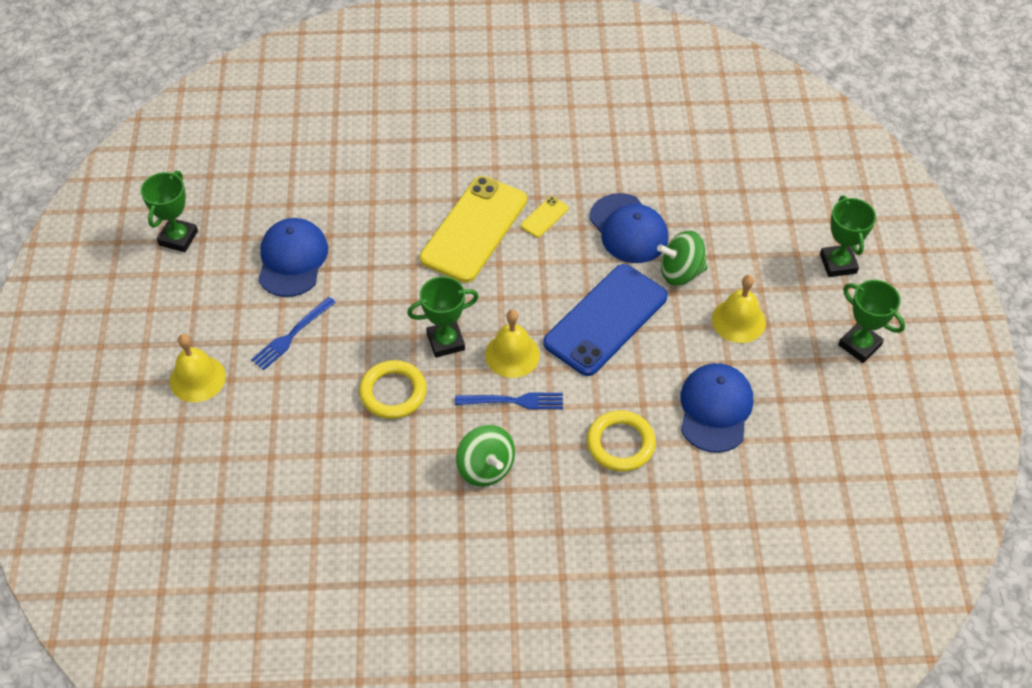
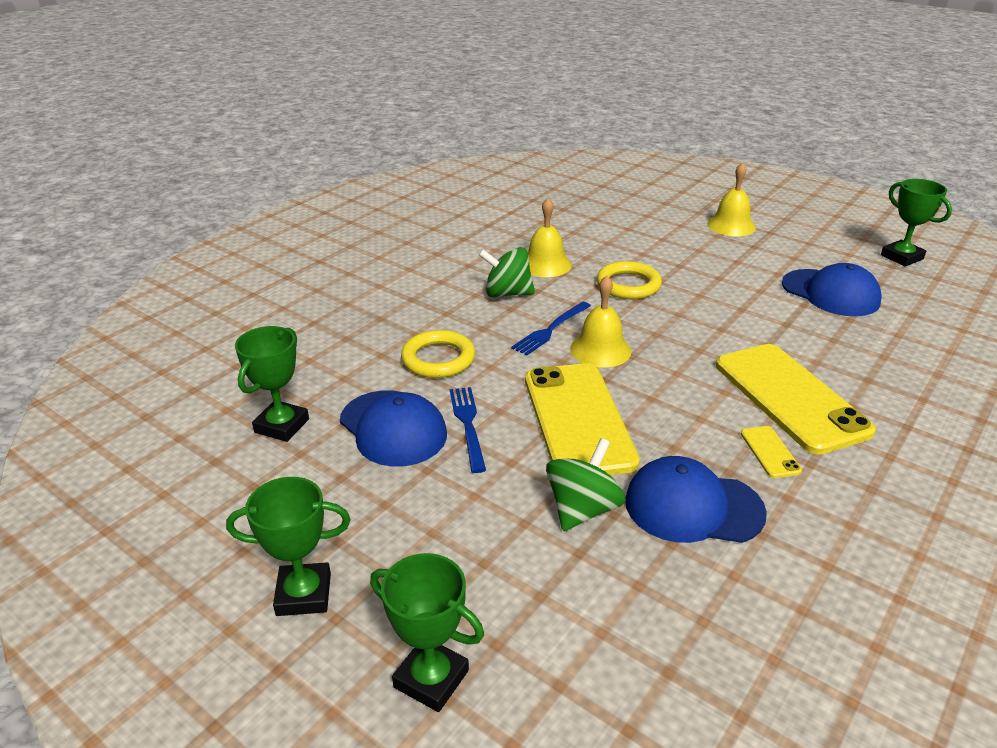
camera: 130 degrees right, 20 degrees down
blue fork [251,297,336,370] -> blue fork moved to [450,387,486,473]
green trophy [407,276,479,358] -> green trophy moved to [235,326,309,442]
blue phone [543,264,668,376] -> yellow phone [525,363,640,475]
yellow bell [712,275,766,343] -> yellow bell moved to [528,198,572,277]

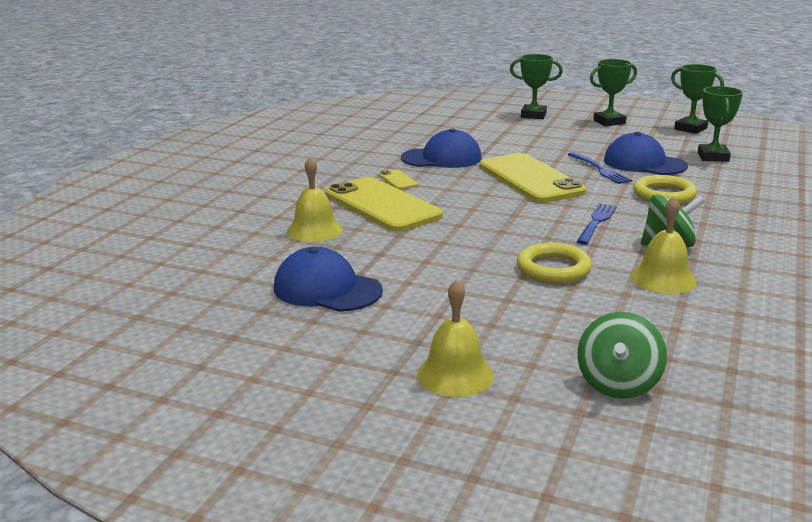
camera: 165 degrees right, 10 degrees down
green spinning top [546,438,626,531] -> green spinning top moved to [577,312,667,399]
yellow bell [570,276,631,368] -> yellow bell moved to [287,157,343,242]
green trophy [881,179,952,267] -> green trophy moved to [671,64,724,134]

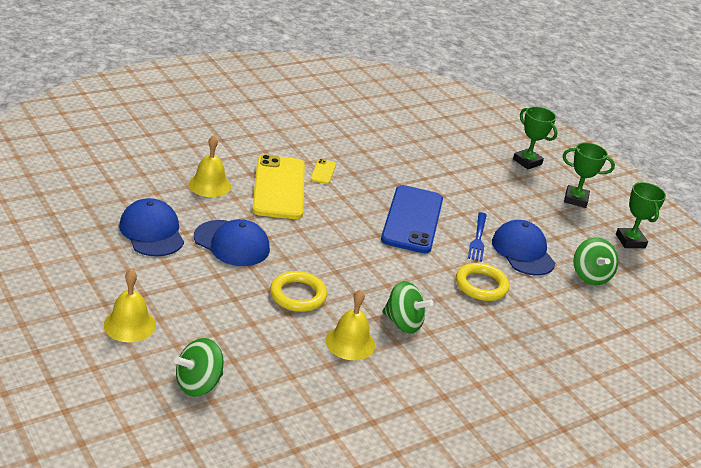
camera: 30 degrees right, 10 degrees up
blue cap [401,129,482,168] -> blue cap moved to [194,219,270,266]
yellow phone [480,153,586,203] -> blue phone [381,185,443,253]
blue fork [576,203,617,245] -> none
green trophy [698,86,743,162] -> green spinning top [573,237,618,285]

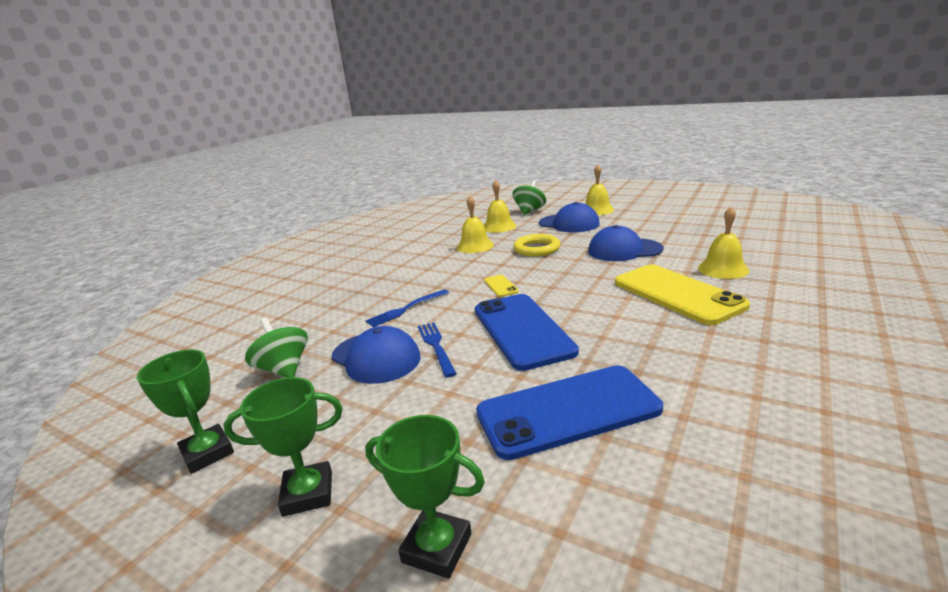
camera: 160 degrees right, 10 degrees down
blue cap [119,198,184,257] -> blue cap moved to [539,202,600,232]
yellow phone [310,159,336,184] -> yellow phone moved to [484,275,519,297]
green spinning top [382,281,434,334] -> none
yellow ring [456,263,509,301] -> blue fork [366,289,449,327]
none -> blue phone [476,365,663,460]
none -> yellow bell [484,180,516,233]

